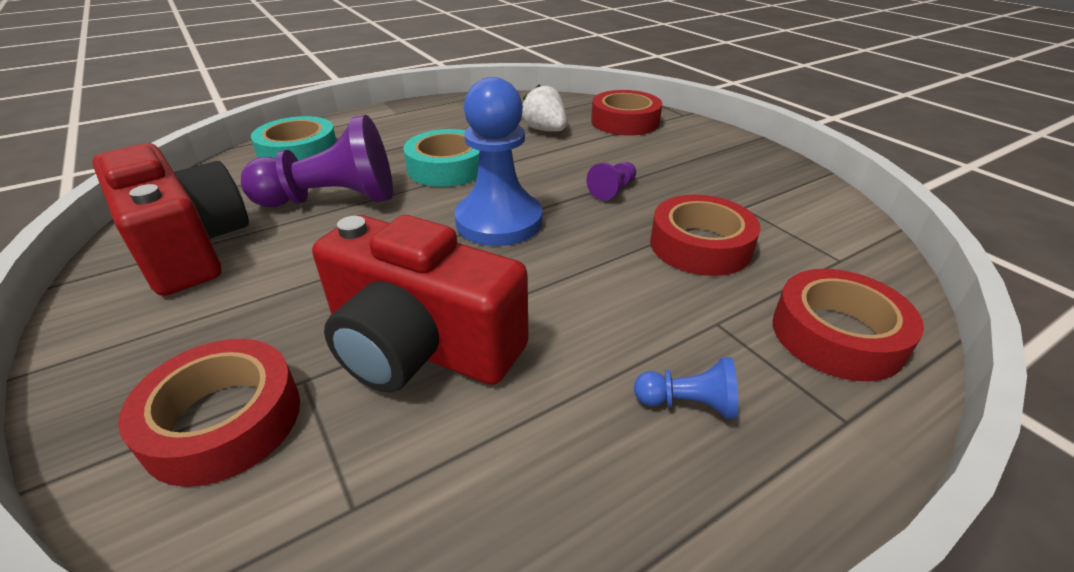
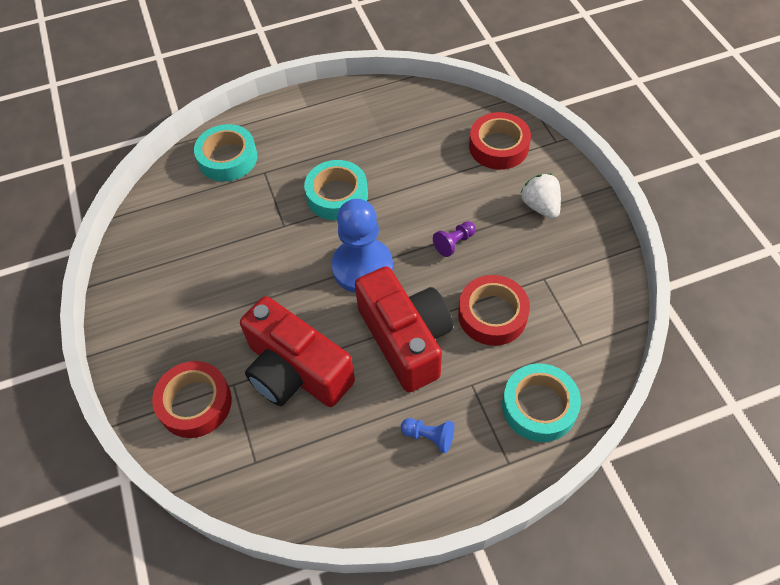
camera: 15 degrees right, 20 degrees up
red camera [92,143,249,296] -> red camera moved to [355,266,453,392]
purple pawn [241,115,393,207] -> none
white strawberry [522,84,567,132] -> white strawberry moved to [521,173,561,219]
red tape [773,269,924,381] -> turquoise tape [502,363,581,442]

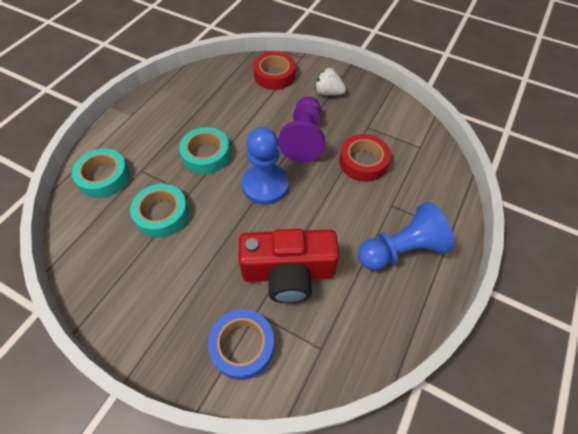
camera: 45 degrees left, 0 degrees up
red tape [152,361,232,438] -> blue tape [208,309,274,380]
red camera [355,266,453,392] -> none
blue pawn [401,418,454,453] -> blue pawn [358,202,454,270], size x2.24
purple pawn [433,221,476,257] -> purple pawn [278,96,325,162], size x2.24
turquoise tape [502,363,581,442] -> turquoise tape moved to [130,184,189,238]

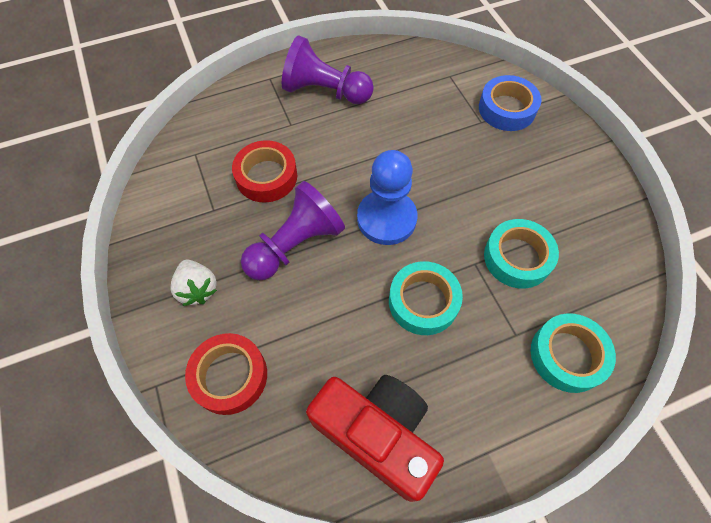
camera: 140 degrees left, 5 degrees up
red camera [238,229,339,303] -> red camera moved to [306,375,444,502]
blue pawn [358,202,454,270] -> purple pawn [282,36,374,104]

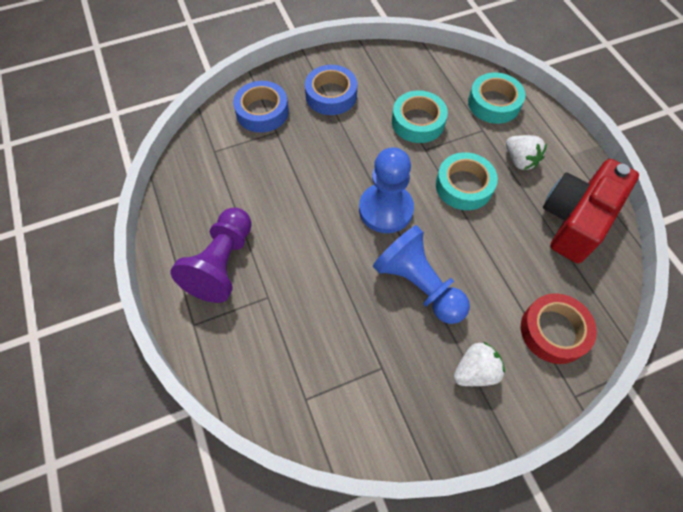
camera: 90 degrees left, 0 degrees up
red tape [232,140,297,202] -> none
purple pawn [241,181,345,281] -> blue pawn [373,225,470,324]
none -> blue tape [305,65,357,115]
none -> white strawberry [506,135,547,170]

